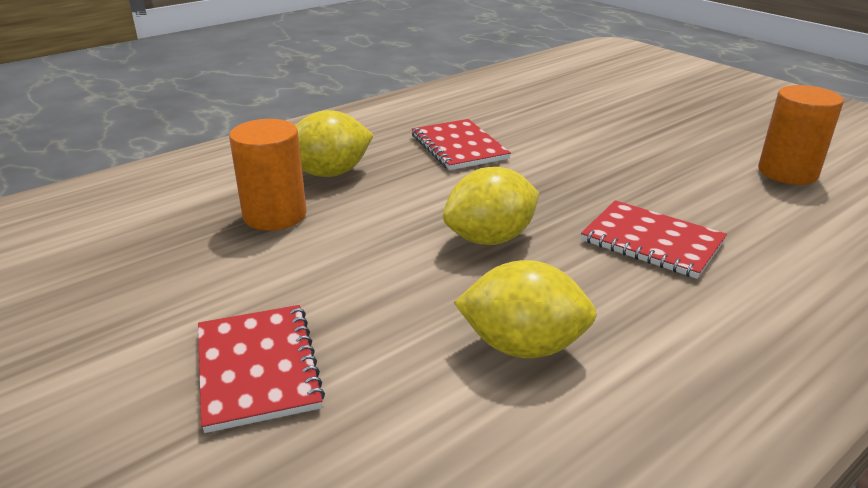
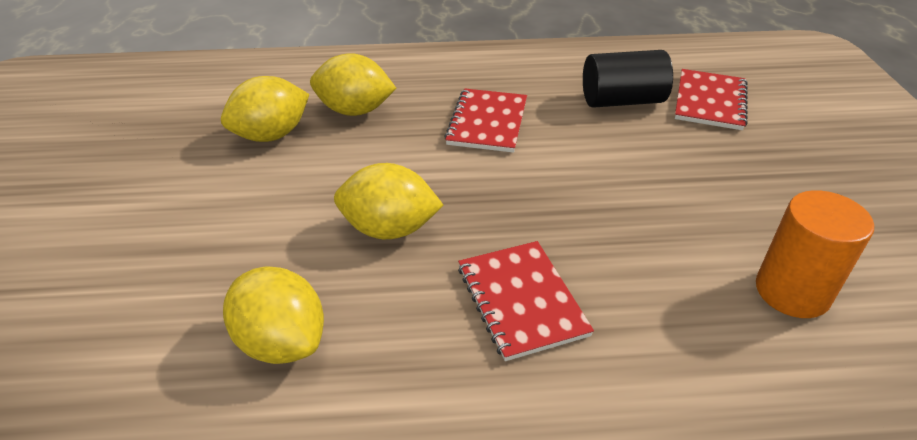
camera: 35 degrees right, 10 degrees up
red notebook [198,305,325,433] -> red notebook moved to [675,69,748,130]
orange cylinder [229,119,306,231] -> yellow lemon [221,76,309,142]
none -> black cylinder [583,50,673,108]

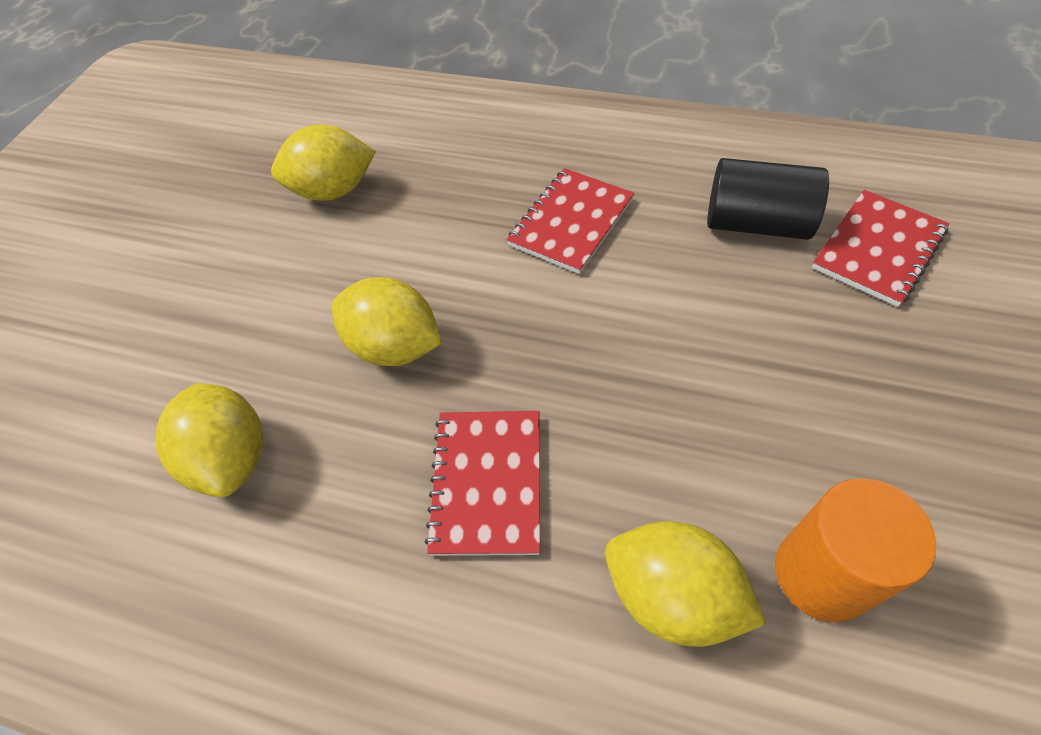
camera: 25 degrees right, 15 degrees up
yellow lemon [310,53,396,116] -> yellow lemon moved to [605,521,766,647]

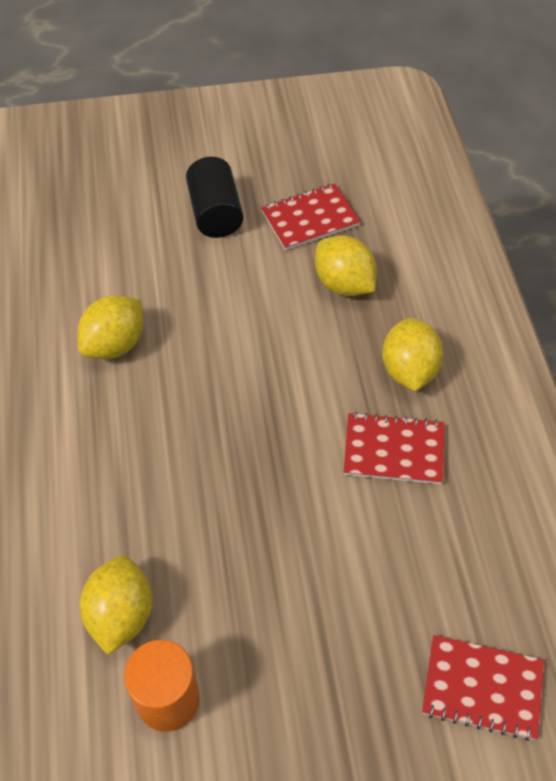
camera: 60 degrees right, 0 degrees up
yellow lemon [332,277,442,366] -> yellow lemon moved to [382,318,443,391]
red notebook [425,411,540,556] -> red notebook moved to [261,183,360,250]
black cylinder [707,158,829,240] -> black cylinder moved to [186,157,243,238]

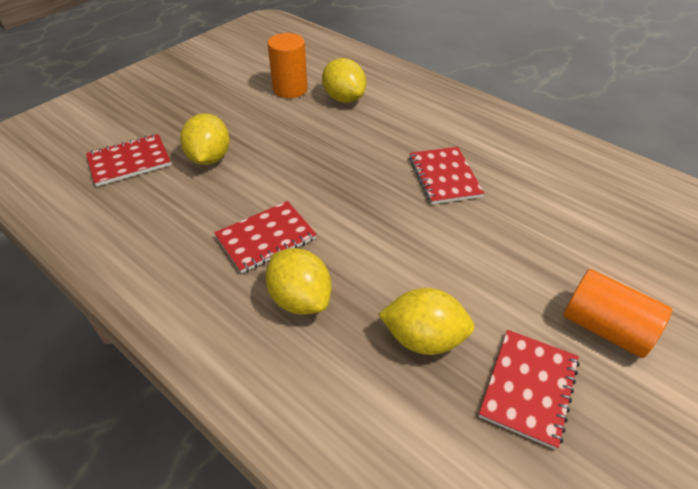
camera: 140 degrees right, 10 degrees down
yellow lemon [77,295,143,359] -> yellow lemon moved to [180,113,230,165]
black cylinder [186,157,243,238] -> orange cylinder [563,269,672,358]
none -> red notebook [409,147,484,204]

